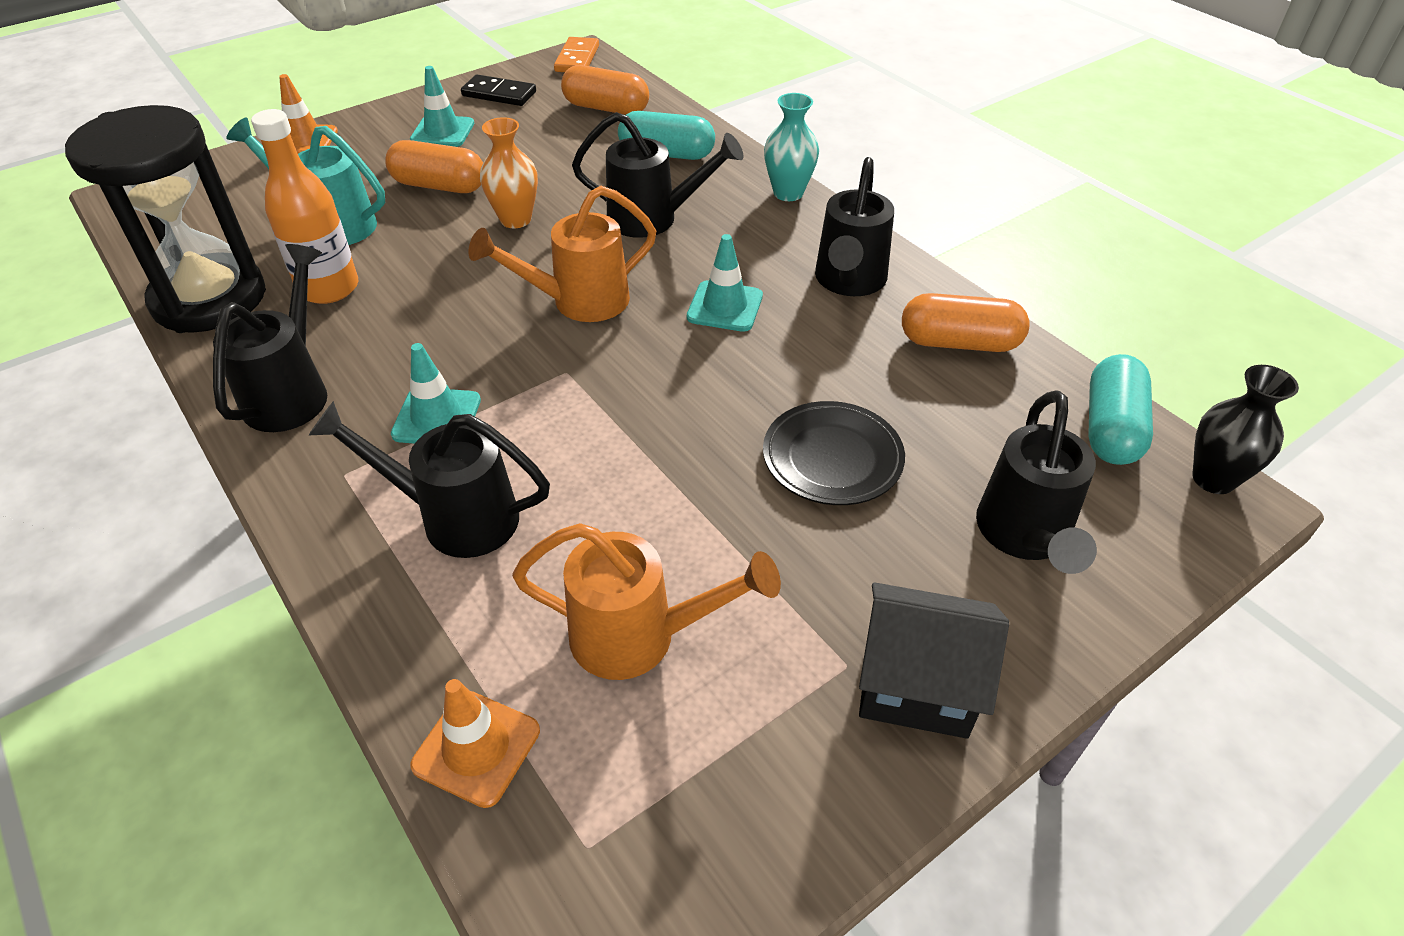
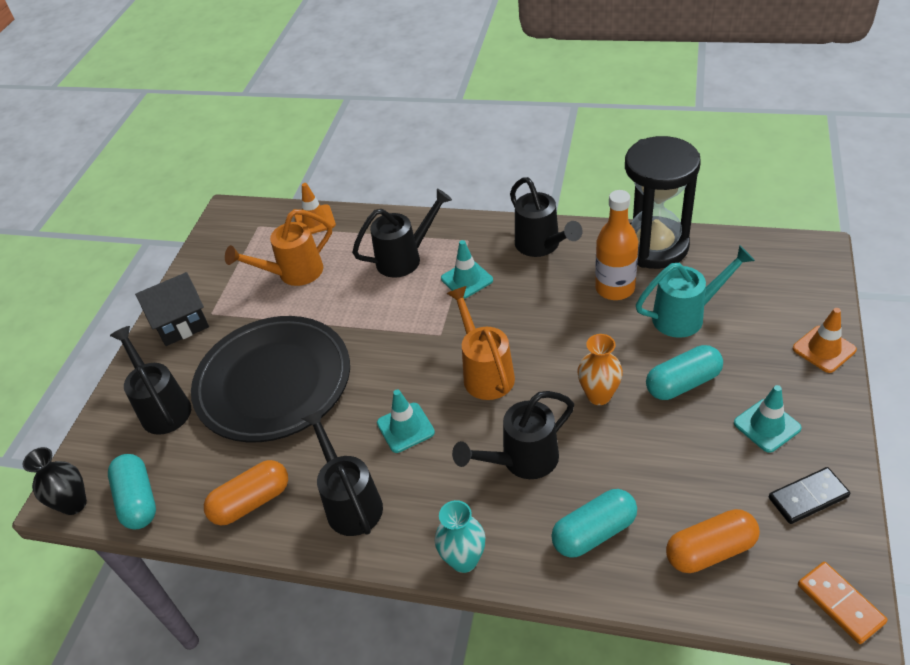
camera: 145 degrees right, 0 degrees up
orange capsule [385,140,483,193] -> turquoise capsule [646,345,723,400]
orange watering can [468,186,656,322] -> orange watering can turned 45 degrees counterclockwise [447,286,515,400]
black plate [763,401,905,505] -> black plate [191,316,350,442], size x1.99

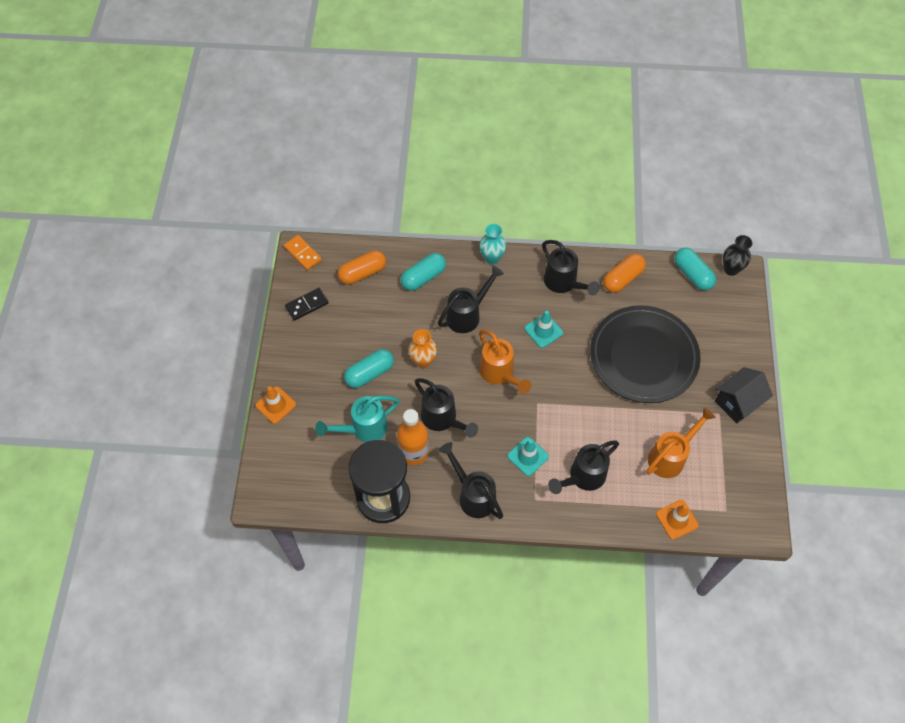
camera: 165 degrees right, 15 degrees up
black watering can [110,326,191,435] -> black watering can moved to [415,378,478,438]
turquoise traffic cone [734,385,802,453] -> none

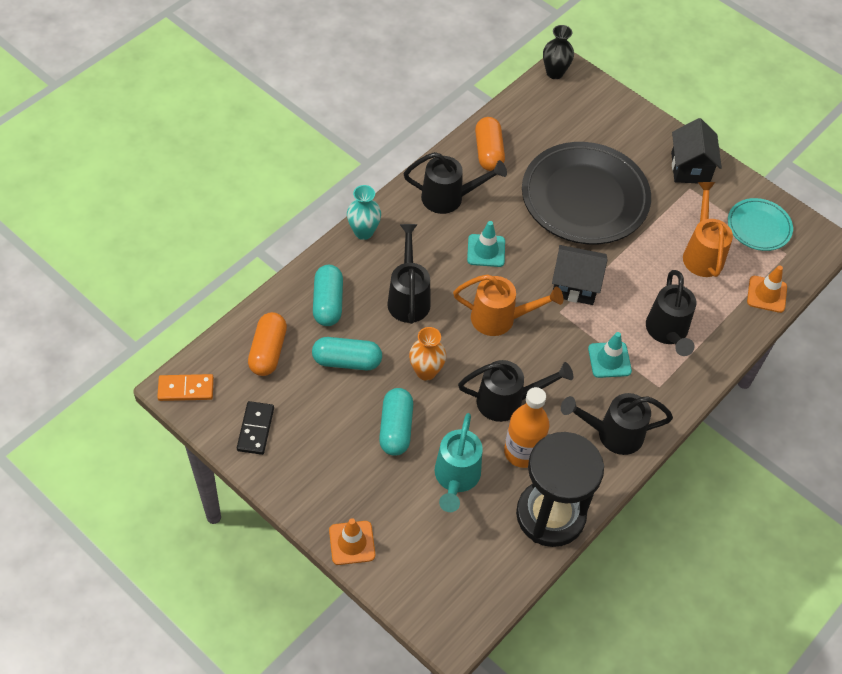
camera: 55 degrees left, 5 degrees down
turquoise capsule [674,248,716,290] -> turquoise capsule moved to [312,337,382,370]
none -> black house [552,245,608,305]
none -> turquoise plate [728,198,793,251]

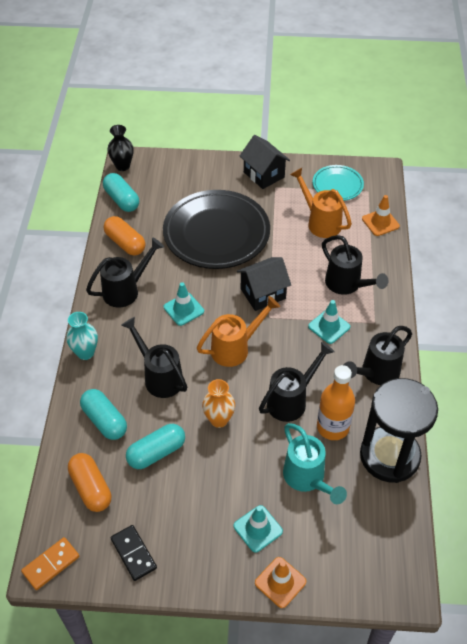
camera: 35 degrees left, 5 degrees down
turquoise capsule [379,388,413,456] -> turquoise capsule moved to [103,173,139,212]
none -> turquoise traffic cone [234,505,283,552]

